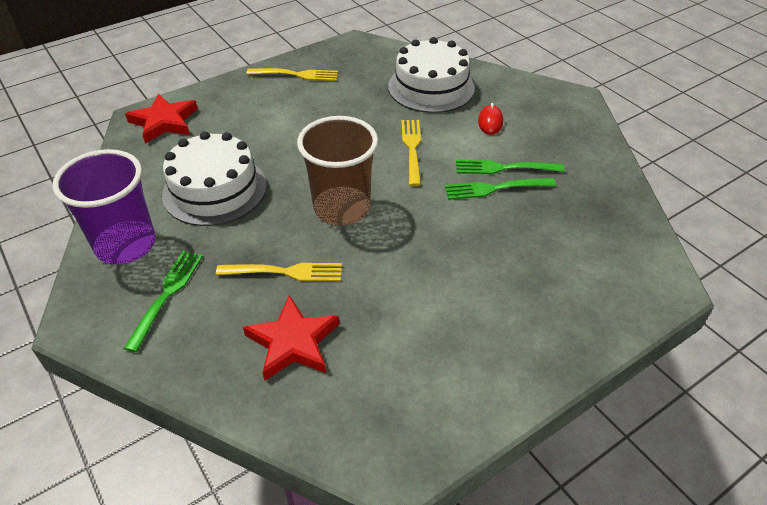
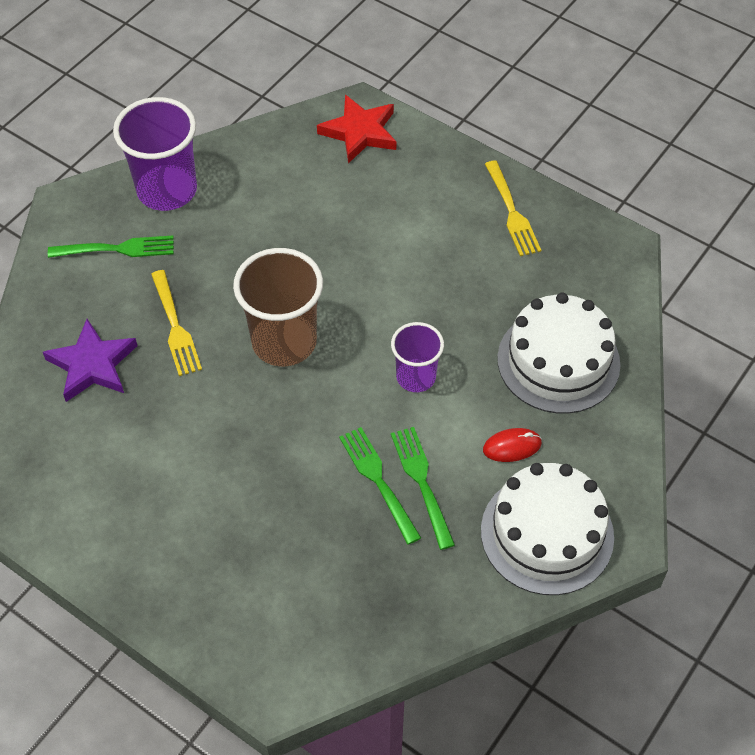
camera: 70 degrees right, 10 degrees up
white cake [162,131,267,226] -> white cake moved to [481,463,614,595]
red star [243,295,339,381] -> purple star [43,319,137,402]
yellow fork [401,120,421,186] -> purple cup [391,322,444,392]

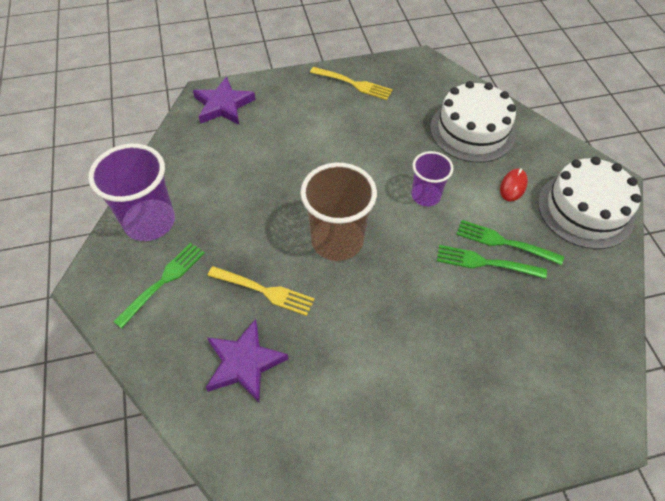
camera: 50 degrees left, 0 degrees up
red star [317,95,396,164] -> purple star [193,77,255,125]

